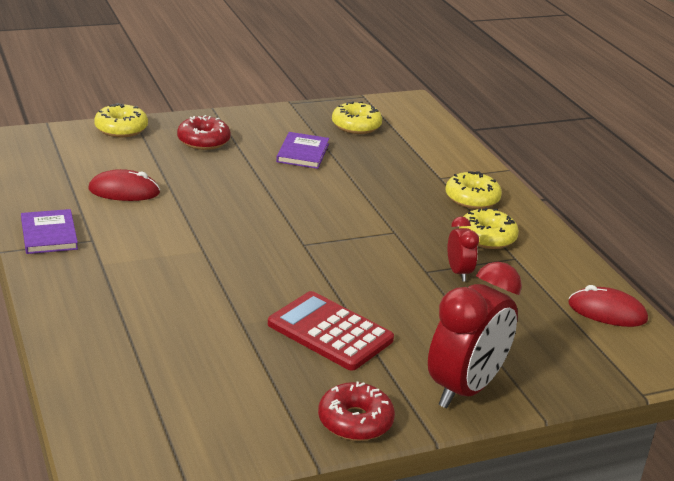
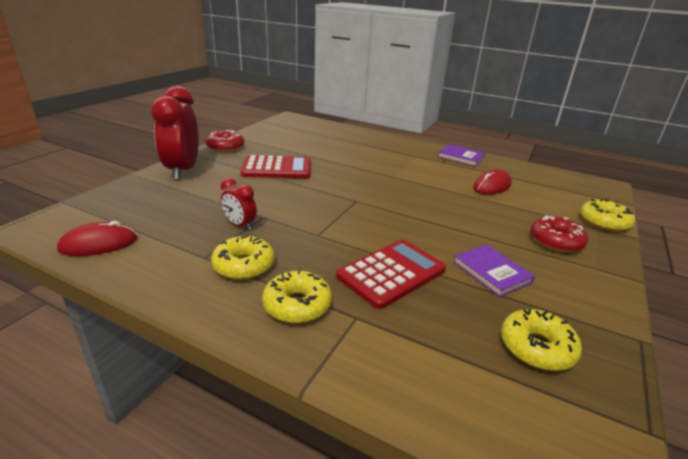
camera: 140 degrees right, 0 degrees up
none -> red calculator [336,240,446,309]

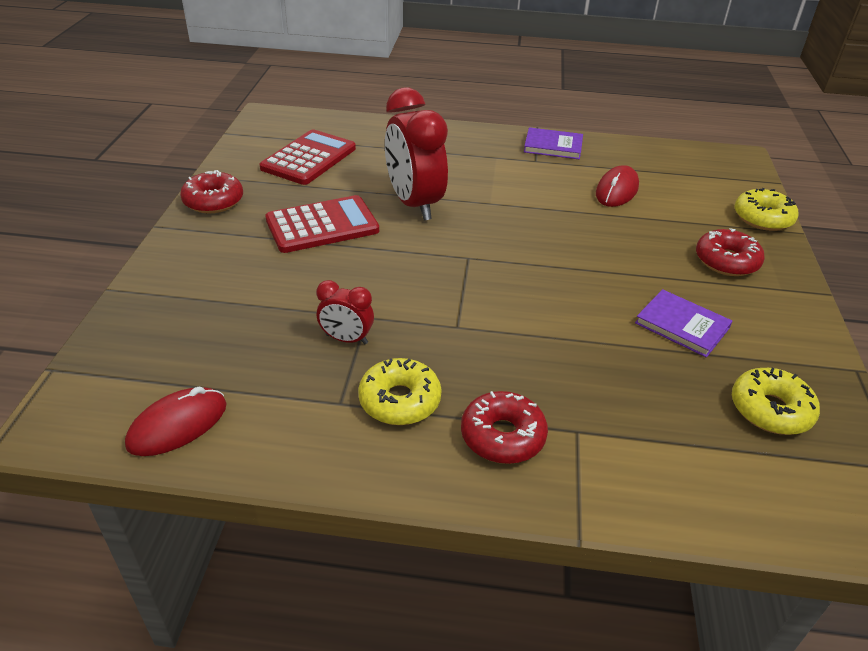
camera: 20 degrees left, 10 degrees up
red clock [151,86,199,180] -> red clock moved to [385,88,448,221]
yellow donut [262,269,332,324] -> red donut [461,391,548,464]
red calculator [336,240,446,309] -> red calculator moved to [260,129,356,185]

